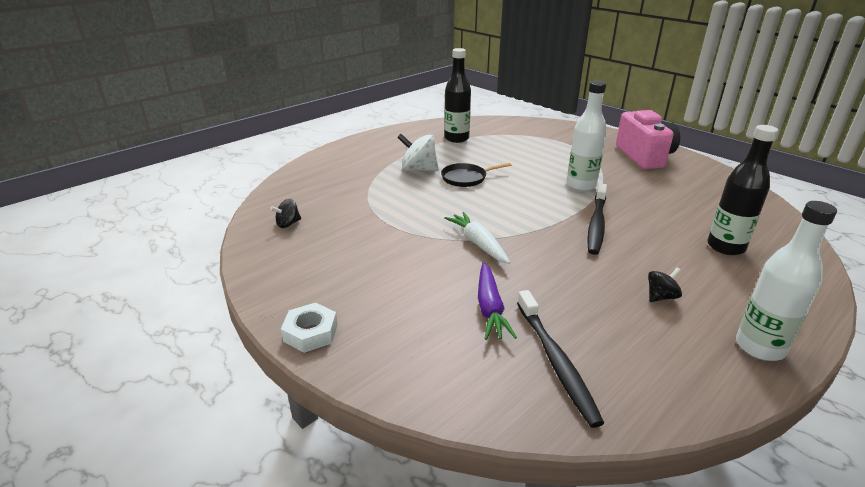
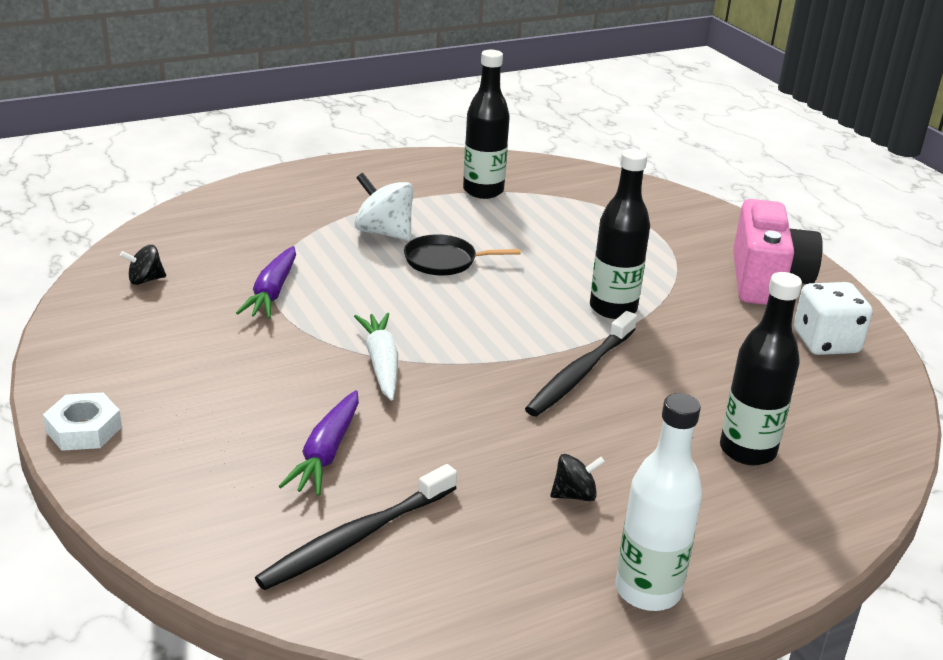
camera: 15 degrees right, 0 degrees up
black toothbrush [517,290,604,428] -> black toothbrush turned 45 degrees clockwise [255,464,457,590]
white bottle [567,81,607,191] -> black bottle [590,149,650,319]
none -> purple carrot [236,246,296,318]
none -> white dice [794,282,873,355]

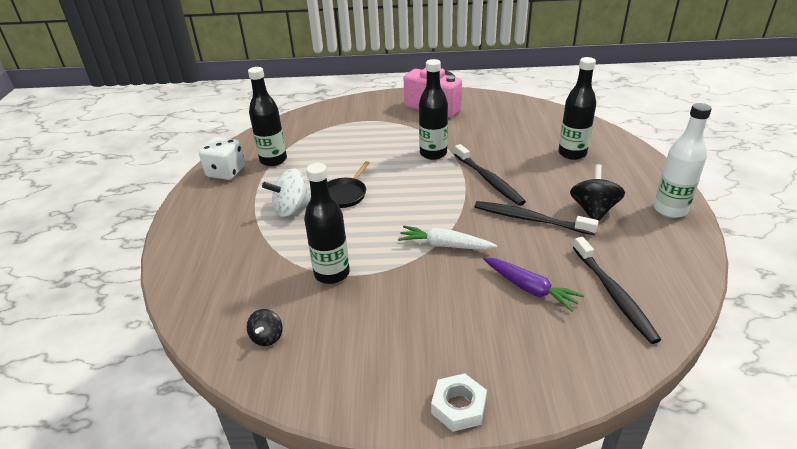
camera: 60 degrees left, 5 degrees up
purple carrot [236,246,296,318] -> black bottle [304,163,350,284]
black spinning top [550,454,605,501] -> black spinning top [570,164,625,221], size x1.74
white dice [794,282,873,355] -> white dice moved to [199,137,245,180]
none -> black toothbrush [475,201,599,235]

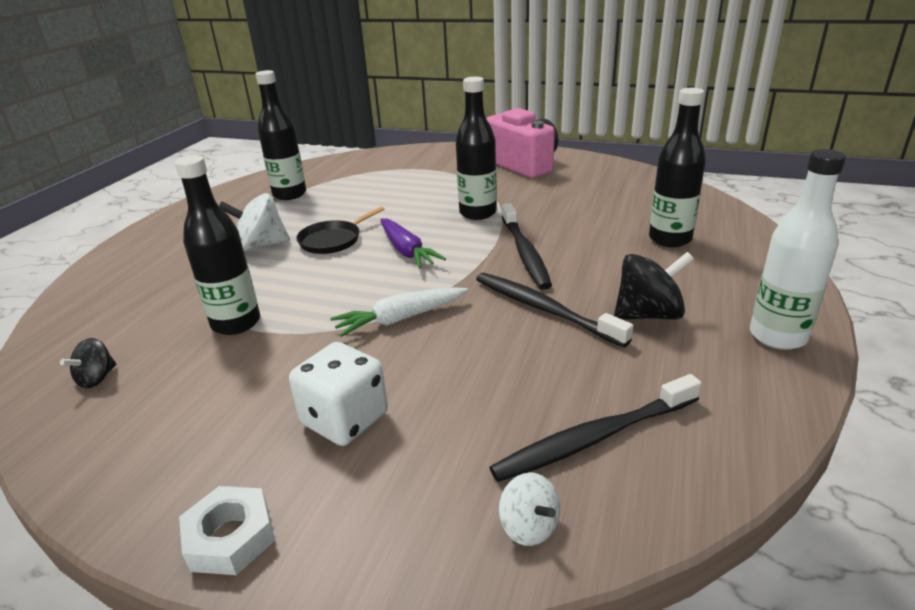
camera: 20 degrees right, 5 degrees down
white dice [199,137,245,180] -> white dice moved to [289,342,388,446]
white carrot [398,226,497,250] -> white carrot turned 60 degrees counterclockwise [330,287,468,337]
purple carrot [483,257,584,312] -> purple carrot moved to [380,218,446,268]
black spinning top [570,164,625,221] -> black spinning top turned 45 degrees clockwise [614,252,694,320]
black toothbrush [573,237,661,344] -> black toothbrush turned 60 degrees clockwise [489,374,702,482]
none -> white spinning top [499,472,560,546]

